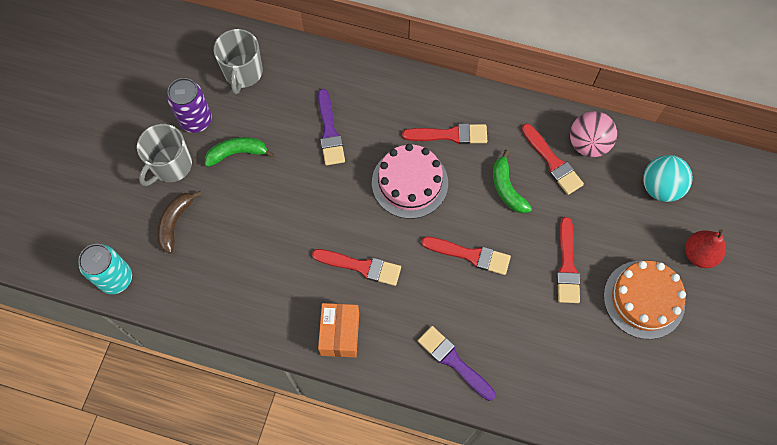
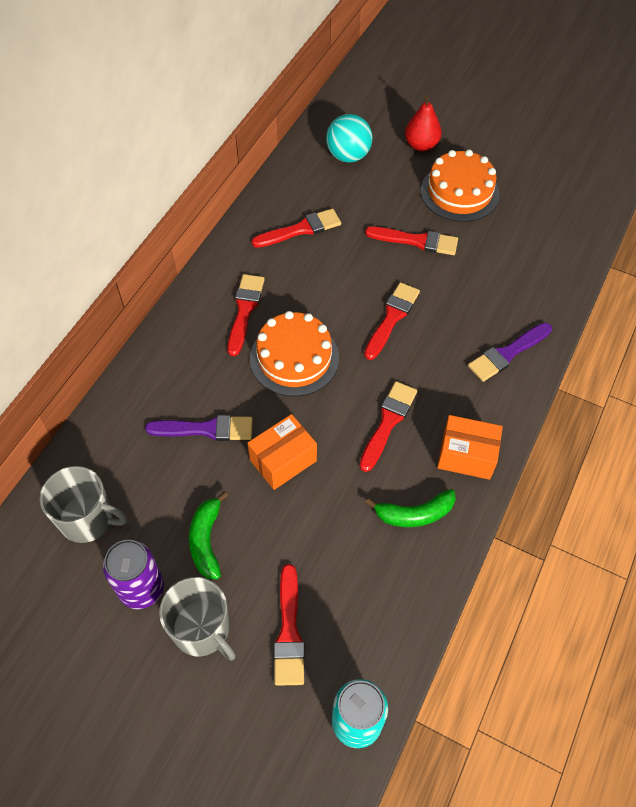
camera: 80 degrees left, 10 degrees down
brown banana [157,191,202,254] -> red brush [274,564,305,686]
pink cake [372,144,448,219] -> orange cake [250,311,339,397]
green banana [493,150,532,214] -> green banana moved to [366,489,456,527]
pink ball [570,111,617,157] -> none
none -> orange box [248,414,317,490]

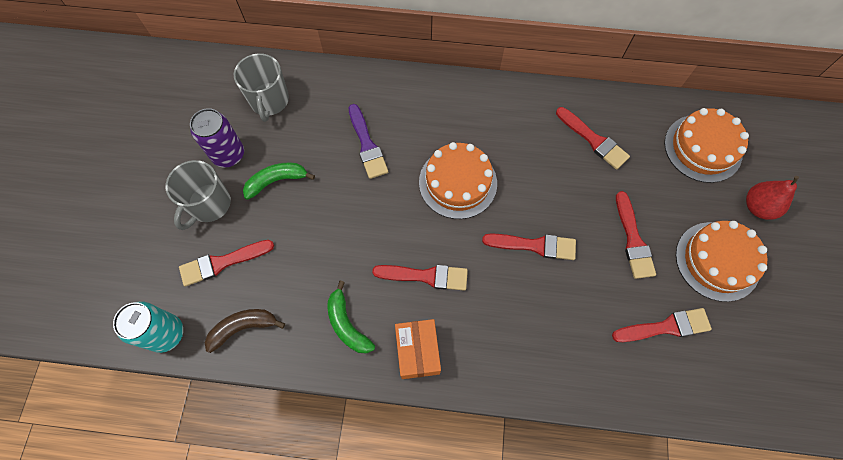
camera: 70 degrees right, 10 degrees up
red brush [227,274,265,356] -> red brush moved to [612,308,712,342]
orange box [248,414,317,490] -> none
turquoise ball [326,114,372,163] -> orange cake [664,108,749,183]
purple brush [468,323,552,382] -> none
none -> brown banana [205,309,285,353]

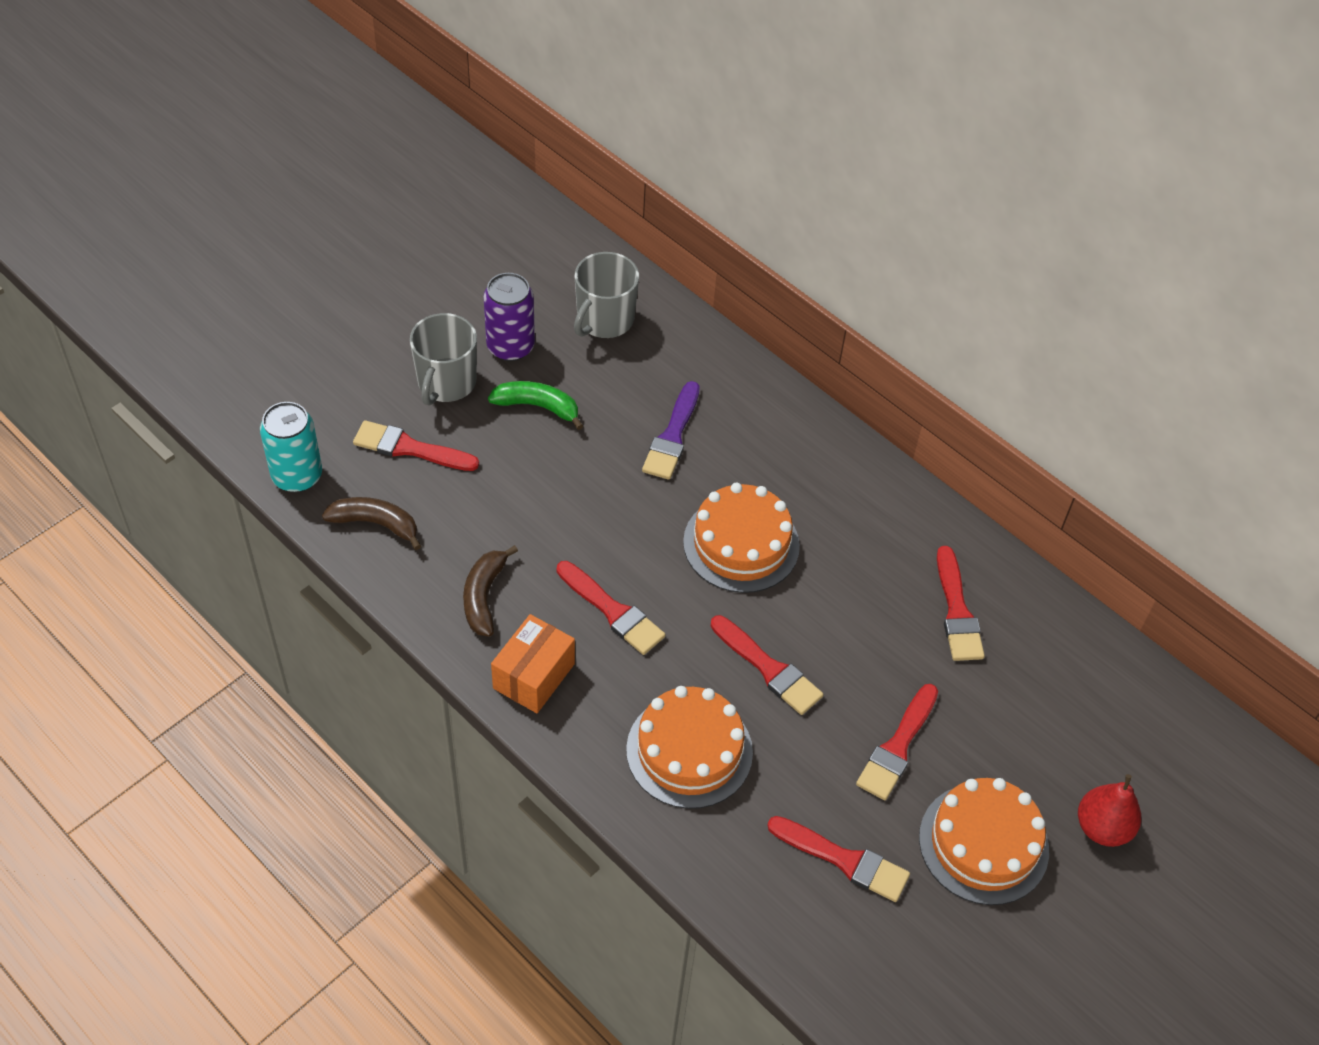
camera: 35 degrees right, 15 degrees down
grey mug [165,160,231,230] -> grey mug turned 45 degrees counterclockwise [410,313,477,406]
green banana [328,281,375,354] -> brown banana [463,545,518,637]
orange cake [664,108,749,183] -> orange cake moved to [626,686,753,809]

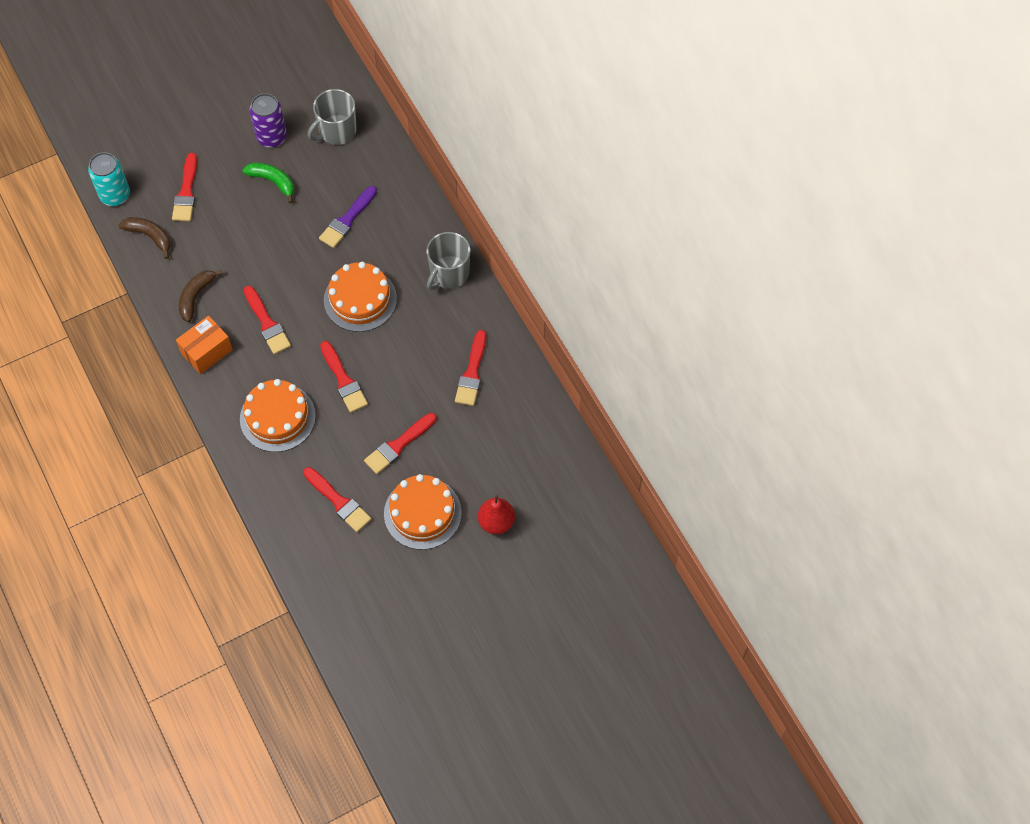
camera: 20 degrees right, 10 degrees up
red brush [353,420,479,471] -> red brush turned 120 degrees counterclockwise [172,153,197,221]
grey mug [410,313,477,406] -> grey mug moved to [427,232,470,290]

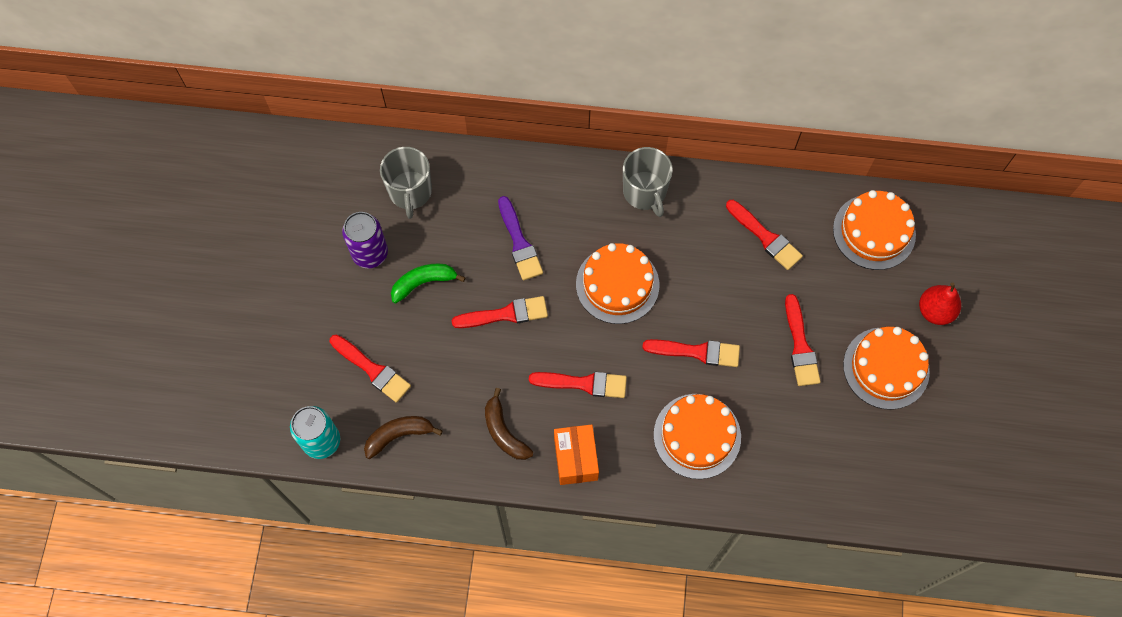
camera: 55 degrees left, 5 degrees up
red brush [303,467,371,532] -> red brush moved to [452,296,548,328]
none -> orange cake [833,190,916,270]

